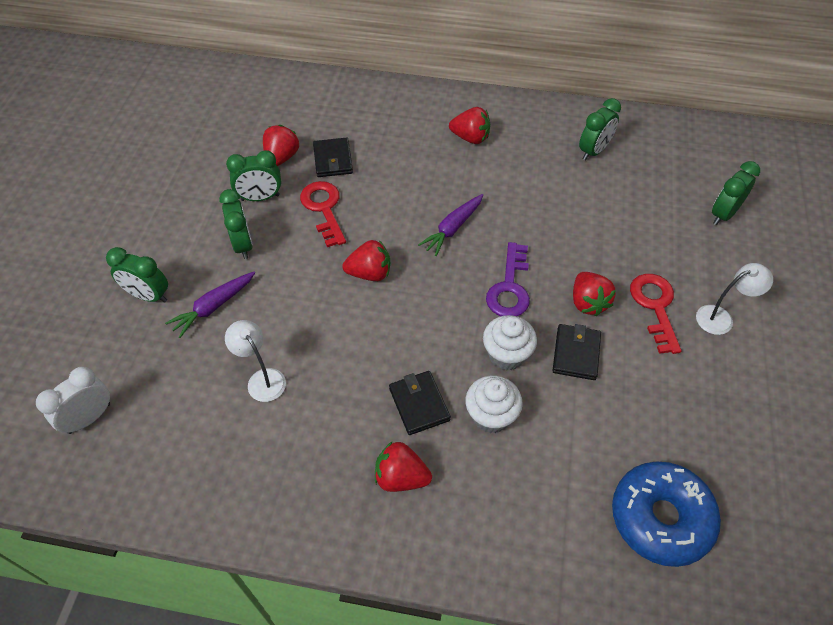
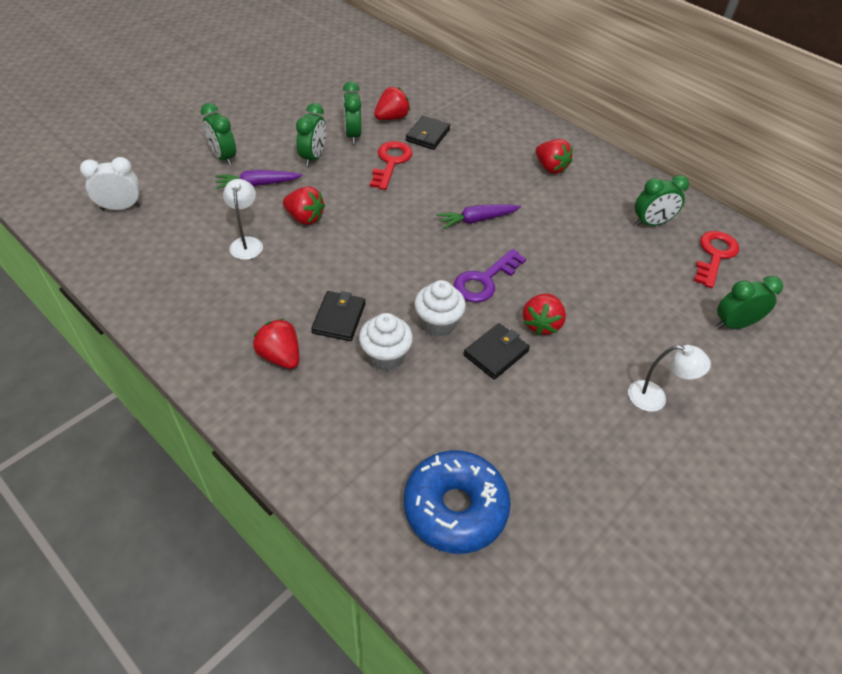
camera: 30 degrees right, 5 degrees down
green clock [226,150,281,201] -> green clock turned 60 degrees clockwise [343,81,361,144]
red strawberry [342,240,390,281] -> red strawberry moved to [283,186,325,225]
red key [630,274,682,354] -> red key moved to [694,231,739,288]

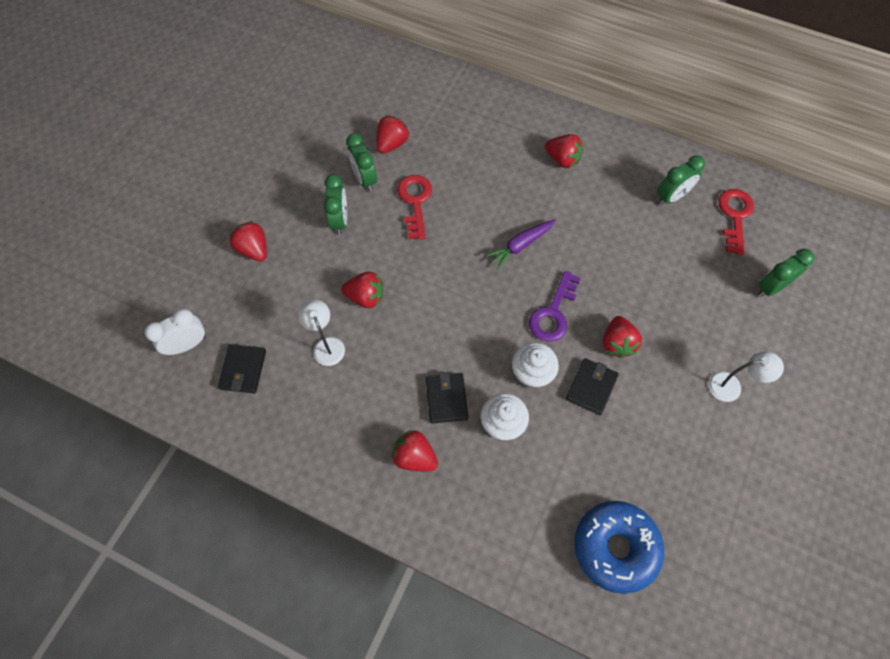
camera: 15 degrees left, 15 degrees up
green clock [201,103,236,166] -> red strawberry [229,221,267,262]
purple carrot [215,170,302,189] -> none
black wallet [406,116,450,150] -> black wallet moved to [218,344,266,393]

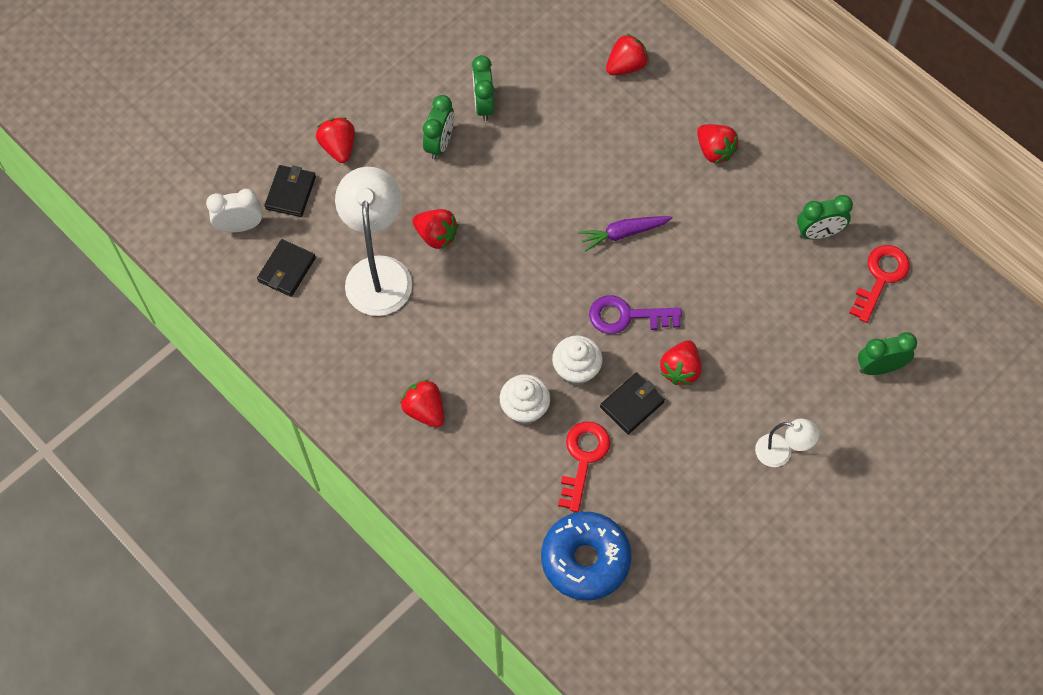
camera: 20 degrees right, 0 degrees up
white lamp [298,299,345,366] -> white lamp [335,167,412,316], size x1.96
red strawberry [376,115,409,154] -> red strawberry moved to [606,34,649,75]
red key [397,175,432,240] -> red key moved to [558,422,610,512]
black wallet [426,372,468,424] -> black wallet moved to [265,165,316,217]
purple key [529,271,581,342] -> purple key turned 45 degrees clockwise [589,295,682,334]

